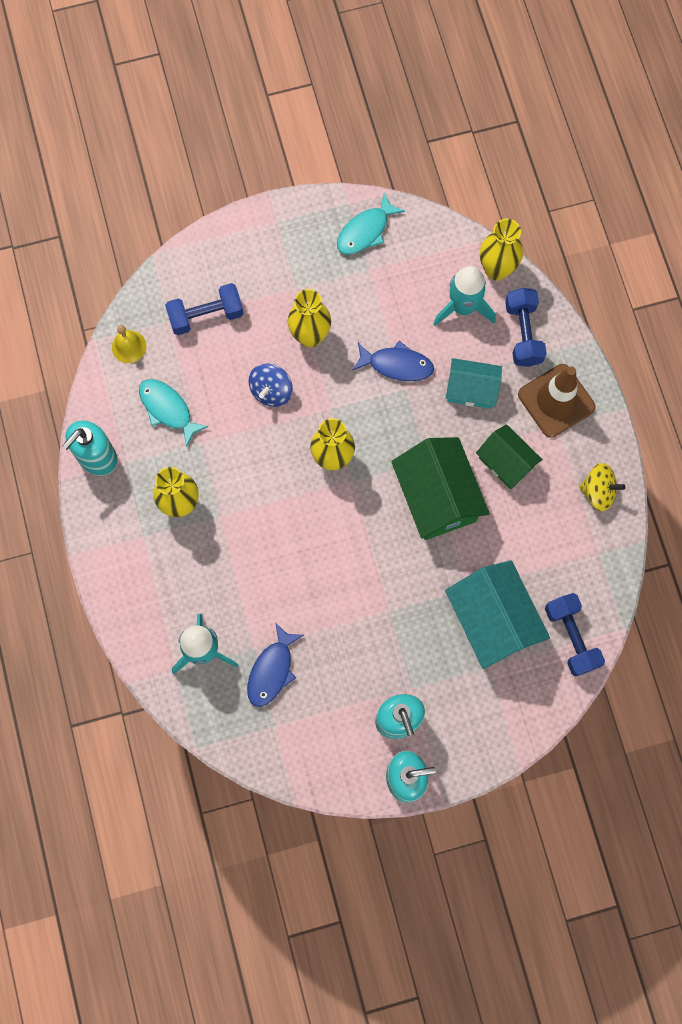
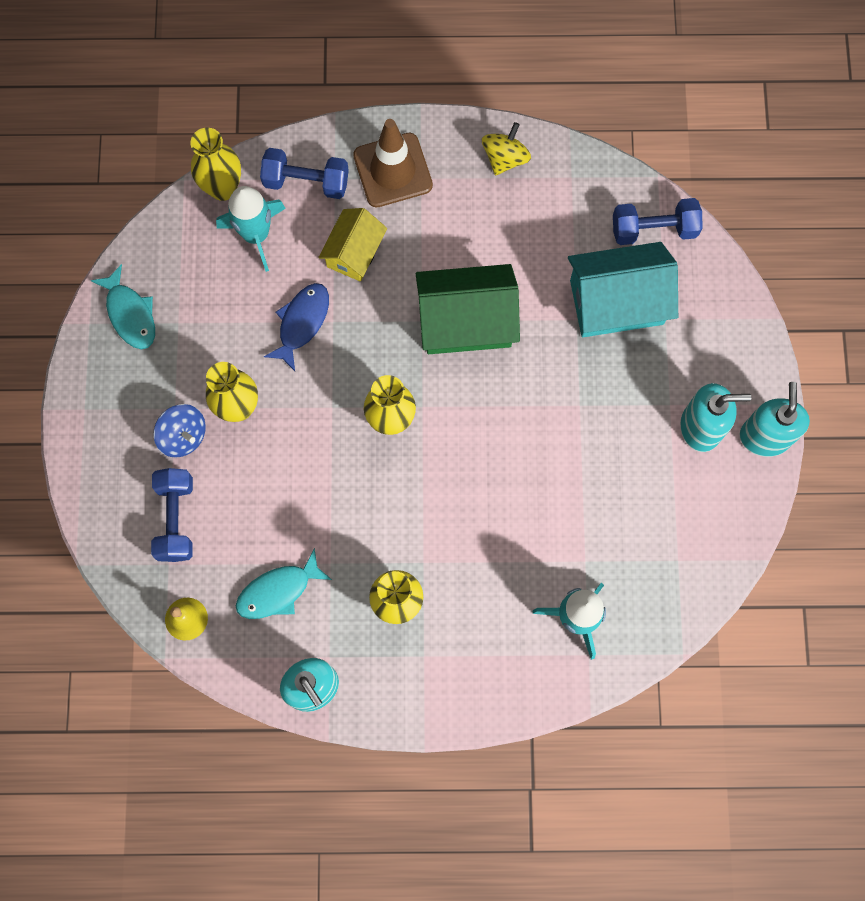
camera: 75 degrees left, 0 degrees up
blue fish [247,622,304,707] -> none
blue spinning top [248,363,293,407] -> blue spinning top moved to [154,404,206,458]
turquoise house [446,358,502,409] -> yellow house [318,208,387,282]
green house [476,424,543,489] -> none

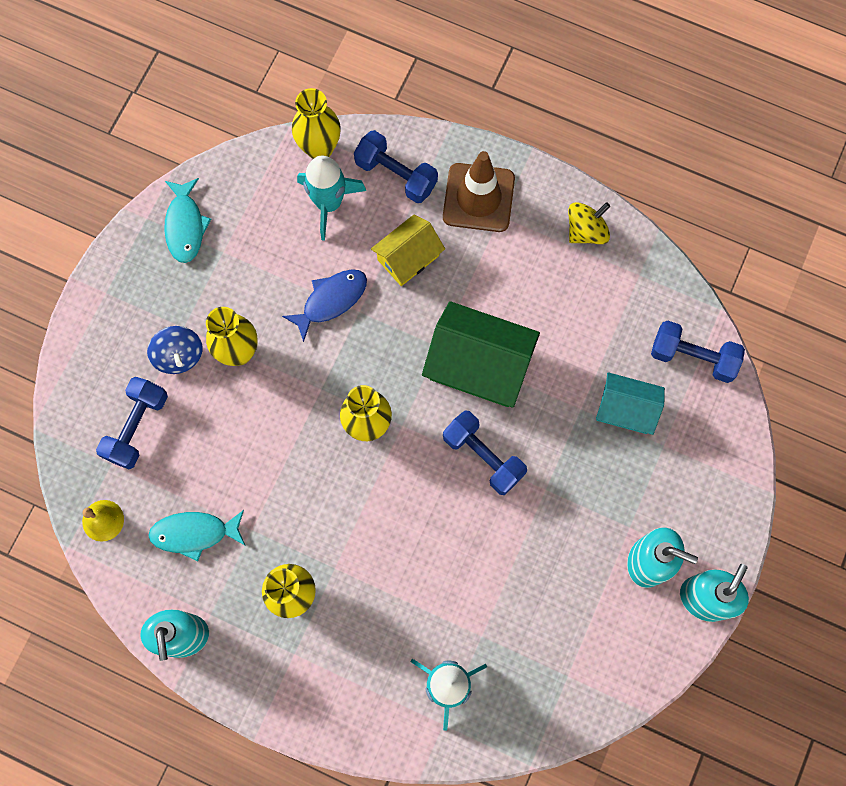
camera: 25 degrees right, 0 degrees up
turquoise house [568,242,678,337] -> turquoise house [596,372,665,435], size x0.61
none -> blue dumbbell [443,410,527,495]

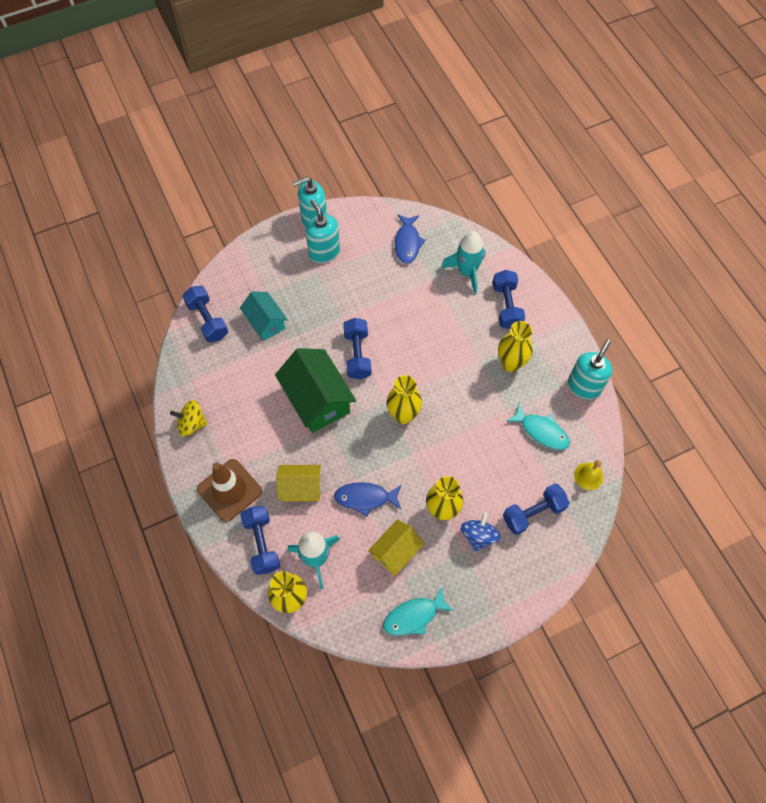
camera: 140 degrees left, 10 degrees down
turquoise fish [164,178,211,263] -> turquoise fish turned 150 degrees counterclockwise [383,587,454,636]
none -> yellow house [368,520,425,576]
none -> blue fish [395,214,425,264]
none -> blue dumbbell [492,270,525,329]

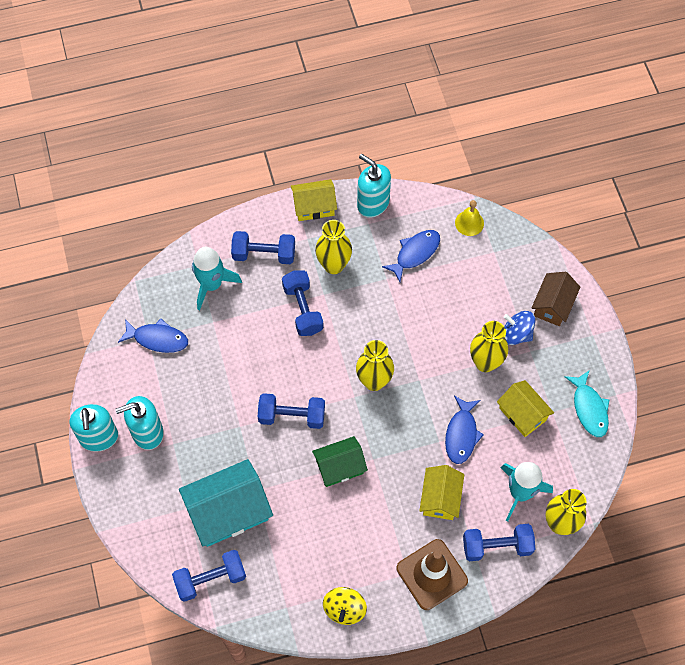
camera: 80 degrees left, 0 degrees up
turquoise house [240,291,288,341] -> turquoise house [179,459,273,547], size x1.64
green house [275,348,356,433] -> green house [312,436,368,487], size x0.61
blue dumbbell [503,483,570,535] -> blue dumbbell moved to [282,271,324,336]
turquoise fish [506,404,570,450] -> blue fish [382,230,440,282]
none -> yellow house [291,179,337,221]
none -> brown house [532,272,580,326]

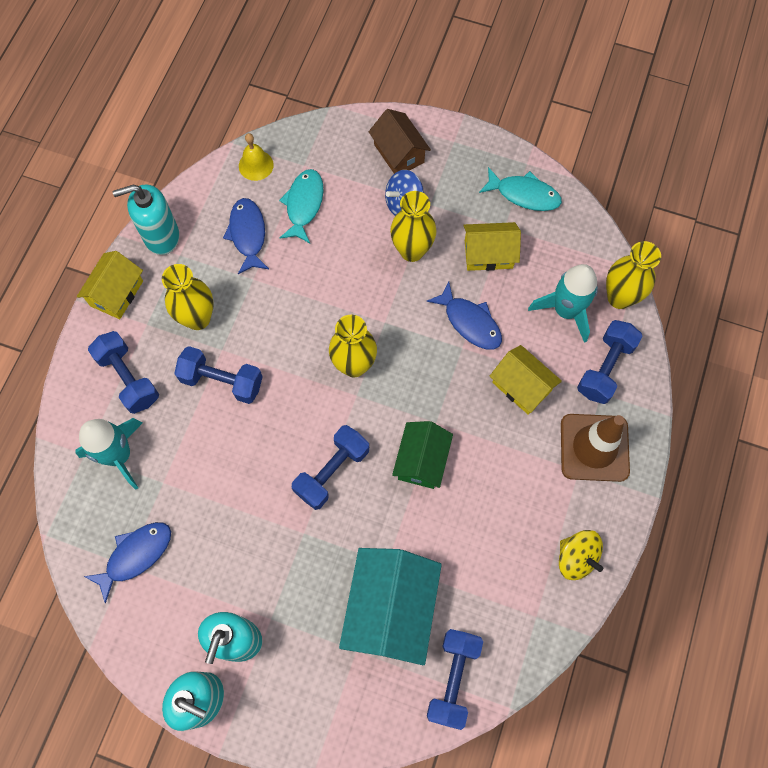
camera: 55 degrees left, 5 degrees up
blue dumbbell [231,231,295,264] -> blue dumbbell turned 75 degrees counterclockwise [88,331,159,414]
none -> turquoise fish [279,169,324,243]

